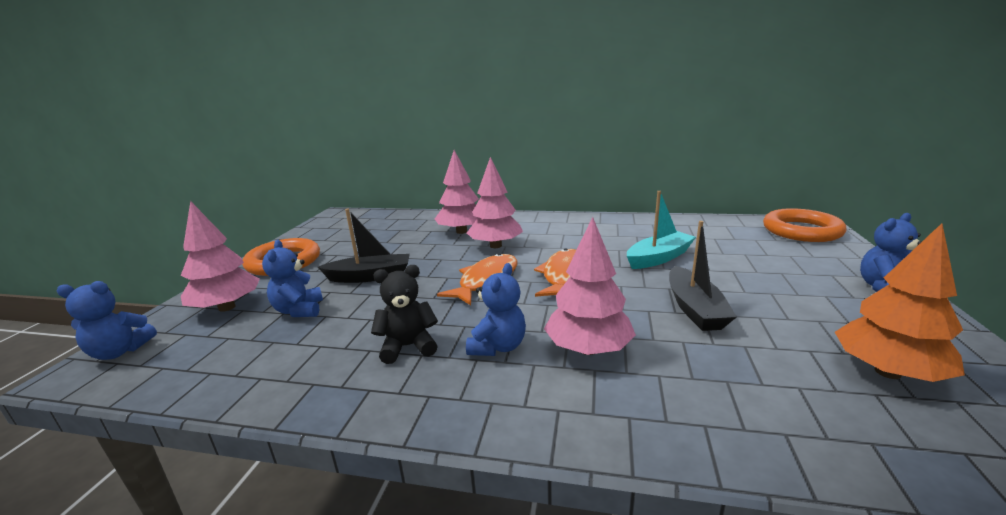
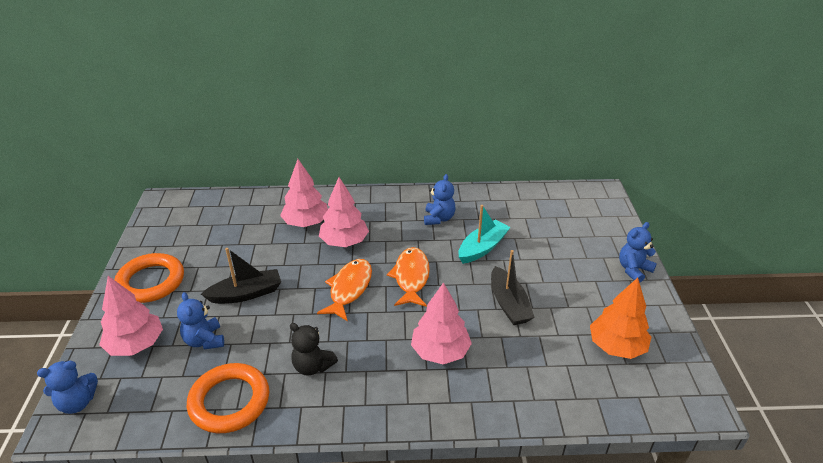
camera: 15 degrees left, 15 degrees up
black teddy bear [371,265,438,364] -> black teddy bear turned 120 degrees counterclockwise [290,323,338,376]
blue teddy bear [466,263,526,356] -> blue teddy bear moved to [424,174,456,225]
orange ring [763,208,846,242] -> orange ring moved to [187,363,269,433]

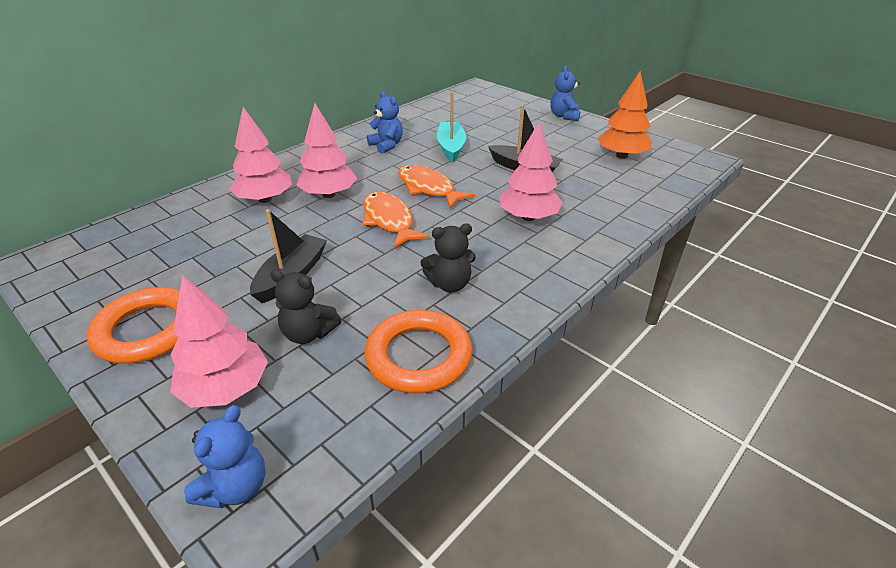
camera: 45 degrees left, 0 degrees up
blue teddy bear [177,292,224,350] -> black teddy bear [270,269,341,344]

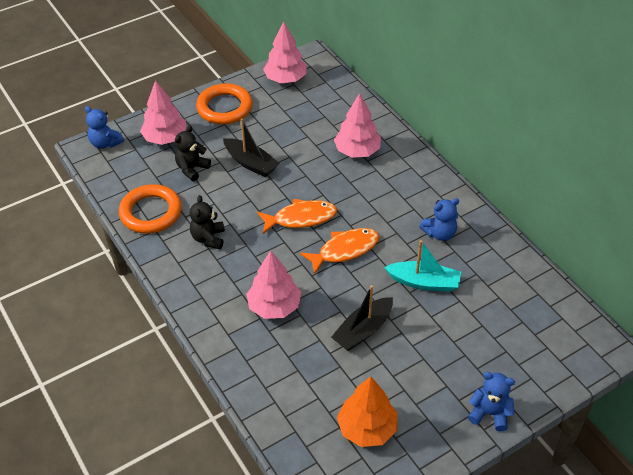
camera: 105 degrees right, 10 degrees up
pink tree [296,103,357,198] -> pink tree moved to [263,21,307,83]

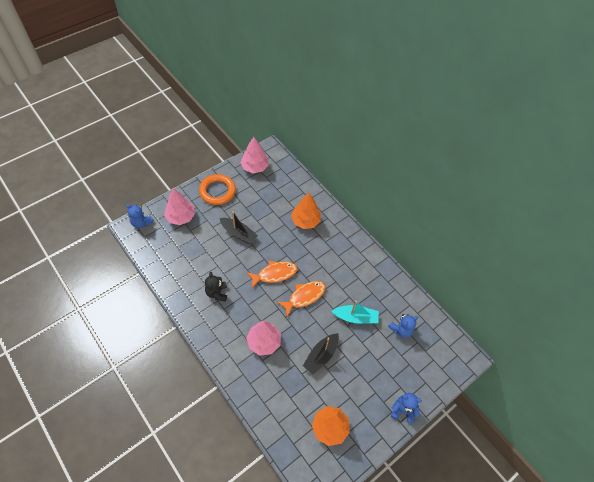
camera: 10 degrees left, 10 degrees up
orange ring [119,184,182,234] -> none
black teddy bear [175,125,211,181] -> none
pink tree [334,93,381,158] -> orange tree [291,193,321,229]
blue teddy bear [419,198,459,241] -> blue teddy bear moved to [388,314,418,338]

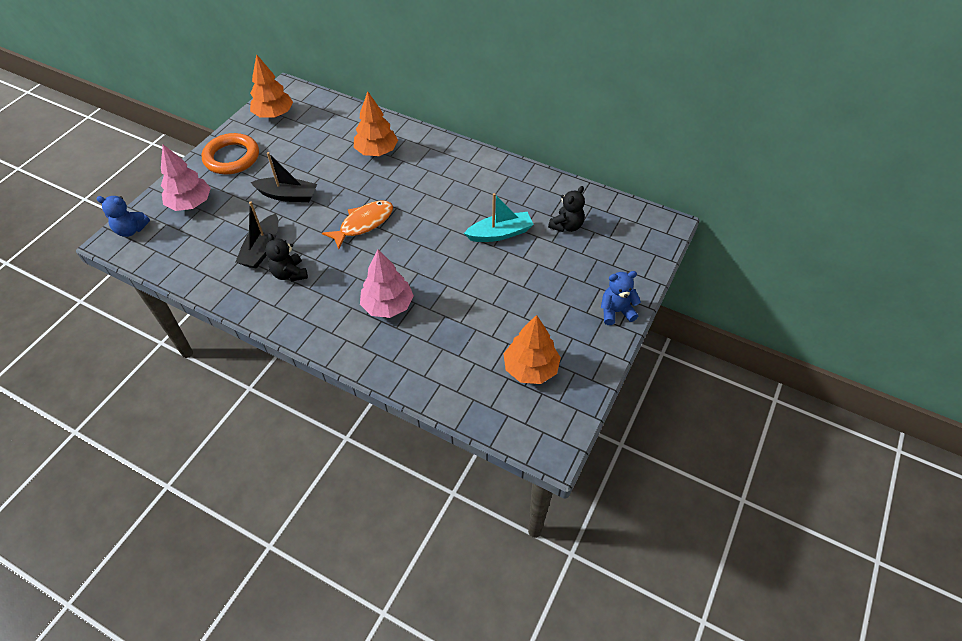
camera: 20 degrees left, 5 degrees down
pink tree [240,137,269,173] -> orange tree [250,54,293,118]
orange fish [277,281,326,317] -> none
black boat [303,333,339,374] -> black boat moved to [236,202,278,269]
blue teddy bear [388,314,418,338] -> black teddy bear [548,186,585,232]

